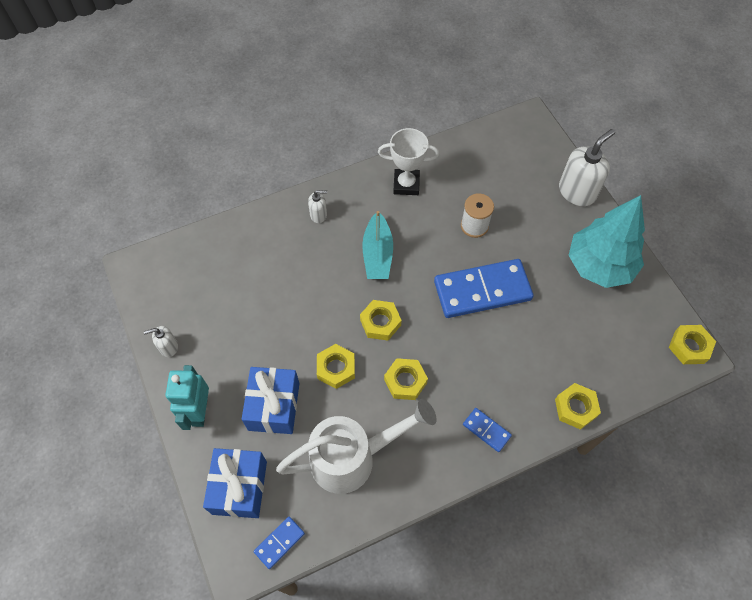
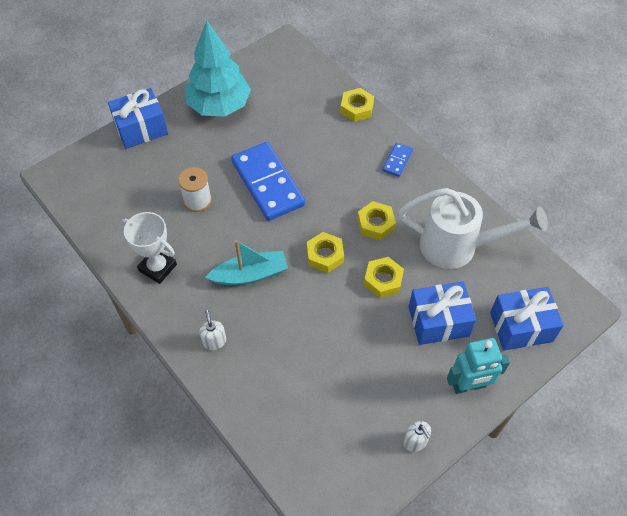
camera: 105 degrees left, 5 degrees down
blue domino [254,516,305,569] -> none
white watering can [276,399,437,494] -> white watering can turned 135 degrees clockwise [398,188,548,269]
white trophy [378,128,439,195] -> white trophy turned 45 degrees counterclockwise [121,212,177,284]
white soap dispenser [559,129,615,206] -> blue gift [108,88,168,149]
yellow nut [669,325,716,364] -> none

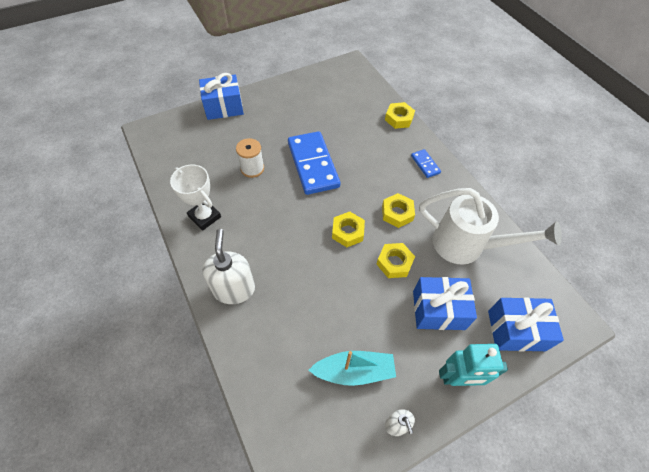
camera: 10 degrees right, 0 degrees up
turquoise tree [185,20,251,117] -> none
white soap dispenser [199,310,226,350] -> white soap dispenser [202,229,255,304], size x1.95
turquoise boat [205,240,288,285] -> turquoise boat moved to [309,351,396,386]
blue domino [382,142,413,177] -> blue domino turned 60 degrees counterclockwise [411,149,441,178]

